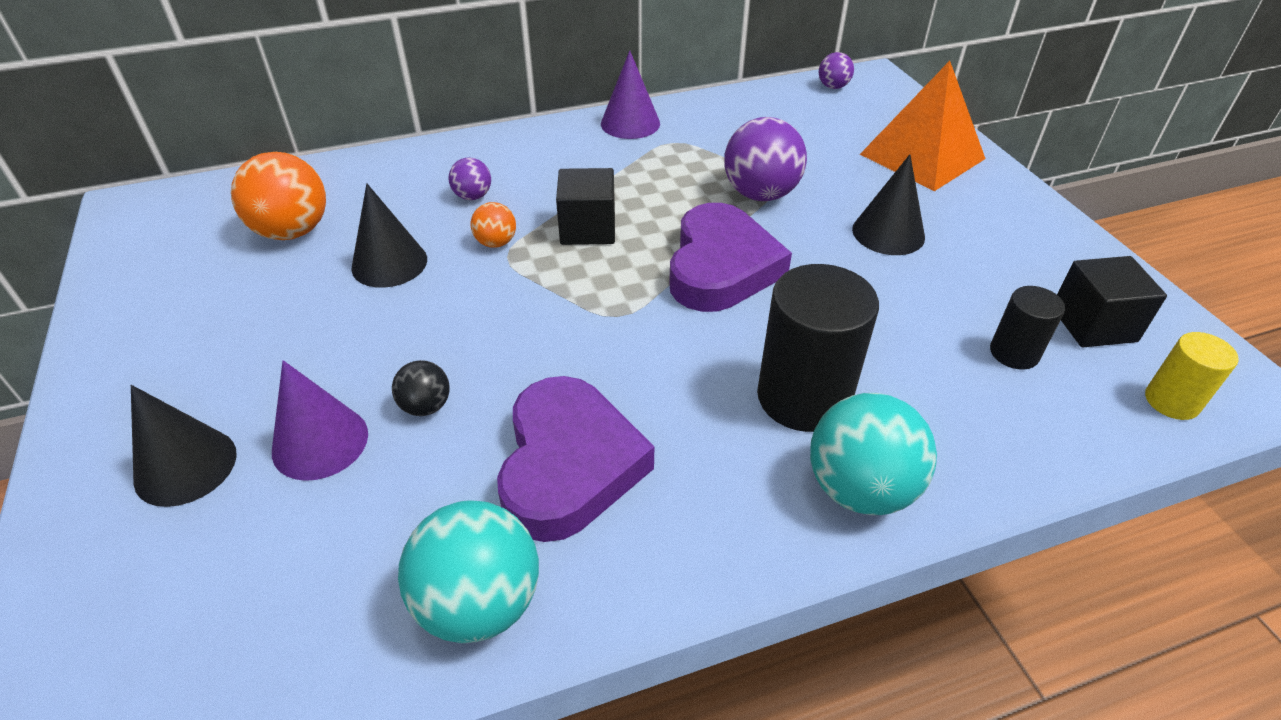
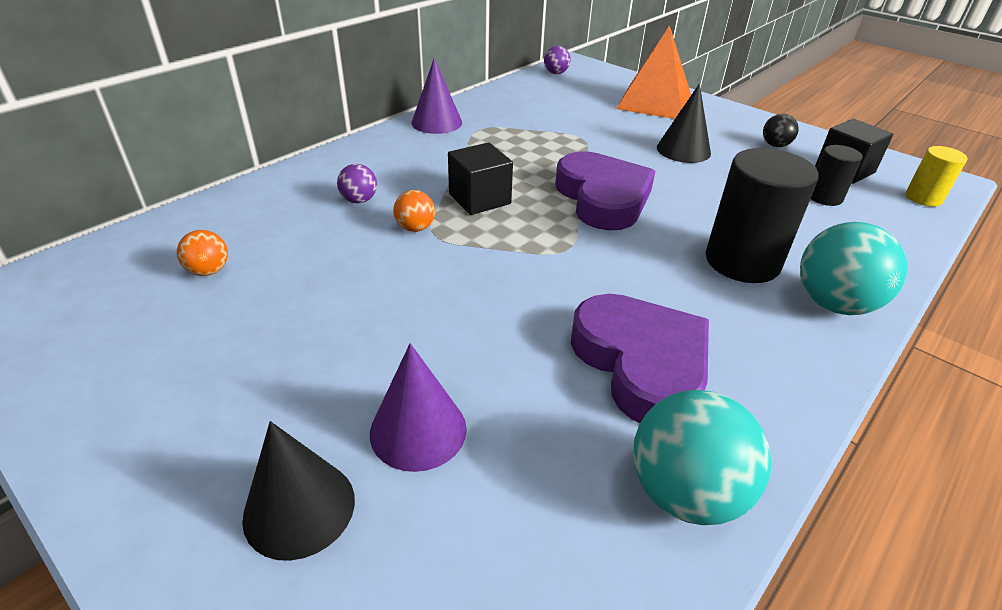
camera: 30 degrees left, 5 degrees down
orange ball [231,152,326,240] -> orange ball [177,230,228,276], size x0.52
black cone [351,183,427,288] -> none
black ball [392,360,450,416] -> black ball moved to [763,114,799,147]
purple ball [724,117,807,201] -> none

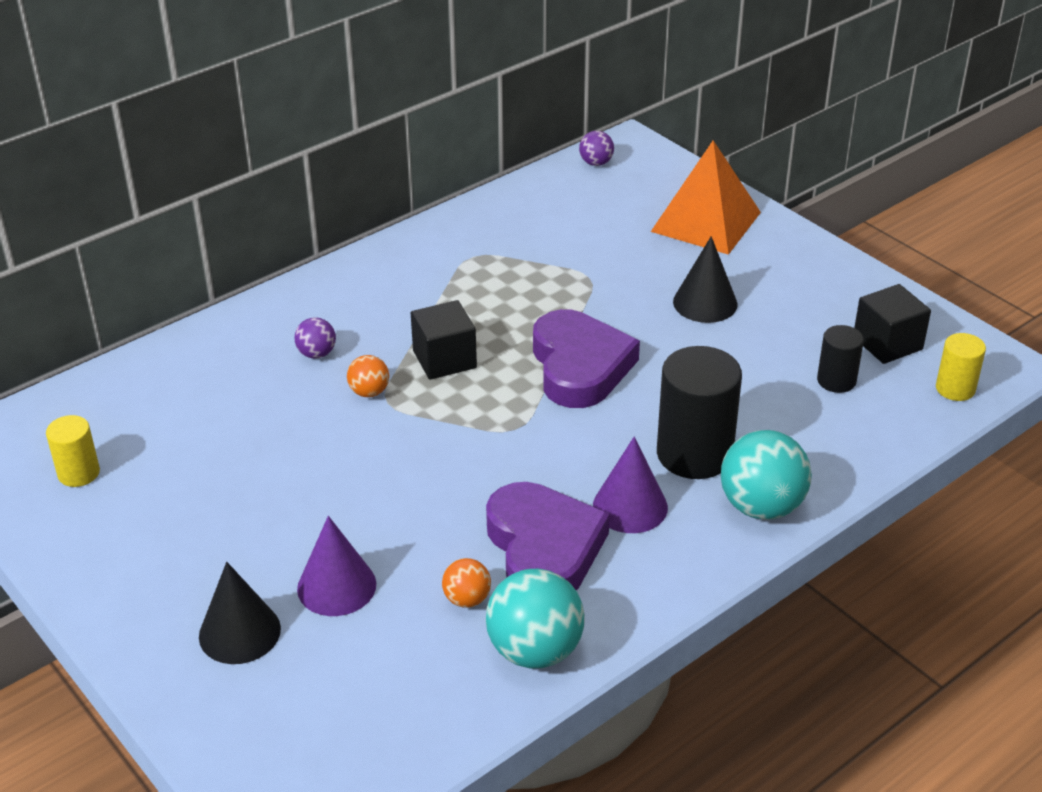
camera: 10 degrees right, 0 degrees up
orange ball [177,230,228,276] -> orange ball moved to [442,558,491,608]
purple cone [412,58,462,134] -> purple cone moved to [593,437,668,533]
black ball [763,114,799,147] -> none
none -> yellow cylinder [46,415,100,487]

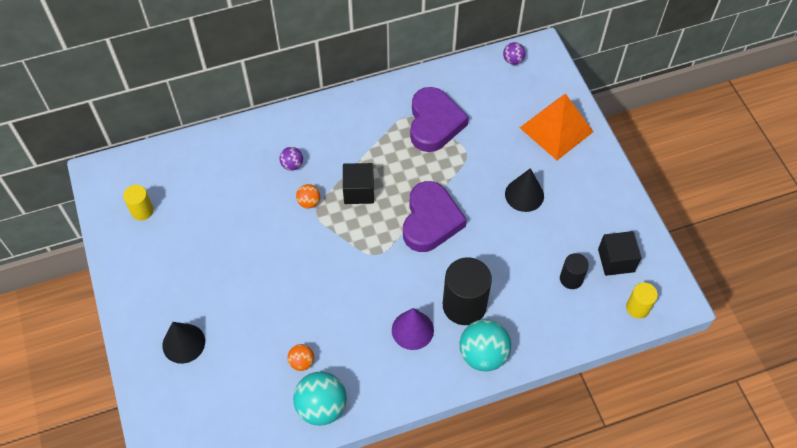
camera: 20 degrees right, 20 degrees up
purple cone [297,516,376,616] -> none
purple heart [486,482,610,590] -> purple heart moved to [410,87,469,152]

